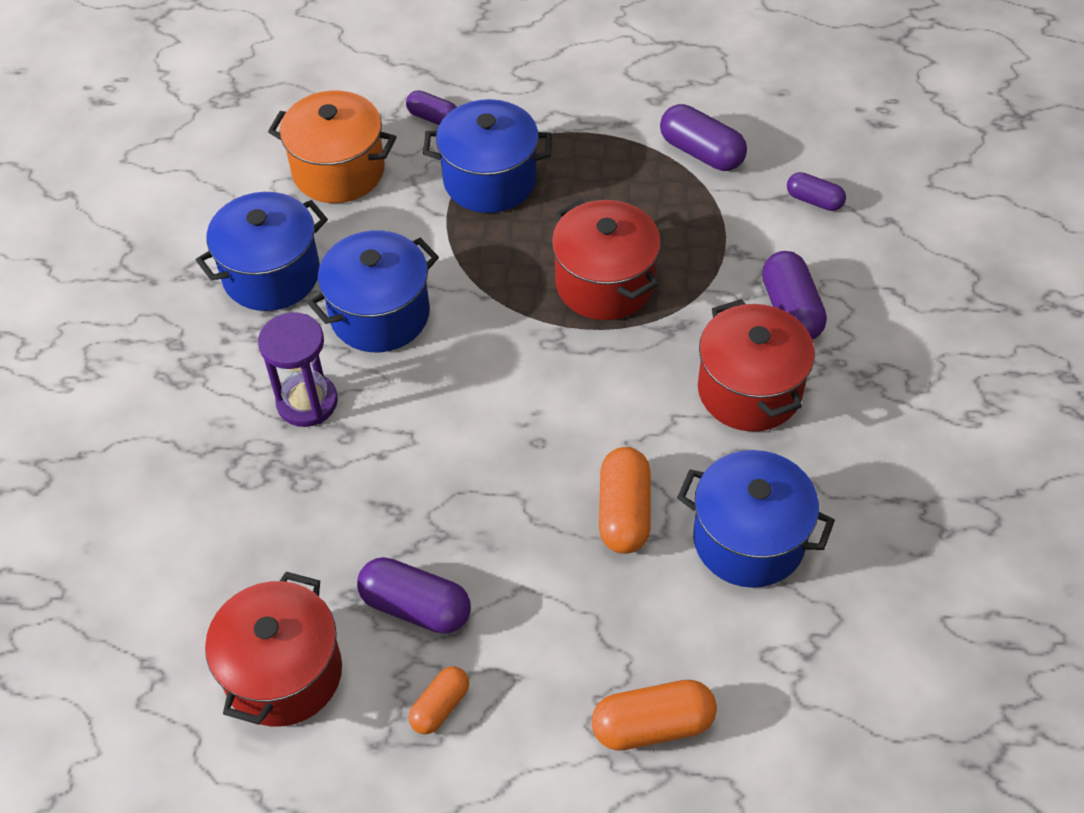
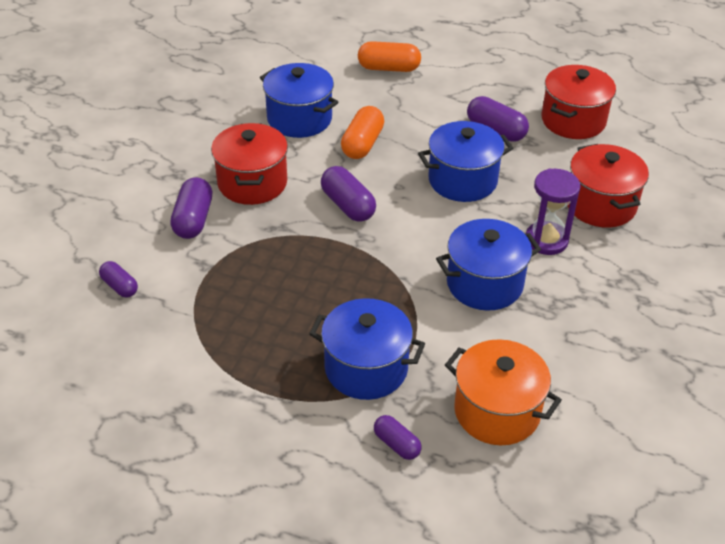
camera: 165 degrees left, 10 degrees down
blue pot [196,192,328,311] -> blue pot moved to [418,121,513,202]
orange capsule [409,666,469,734] -> none
red pot [552,199,661,320] -> red pot moved to [568,144,649,228]
purple capsule [660,104,747,171] -> purple capsule moved to [321,166,376,222]

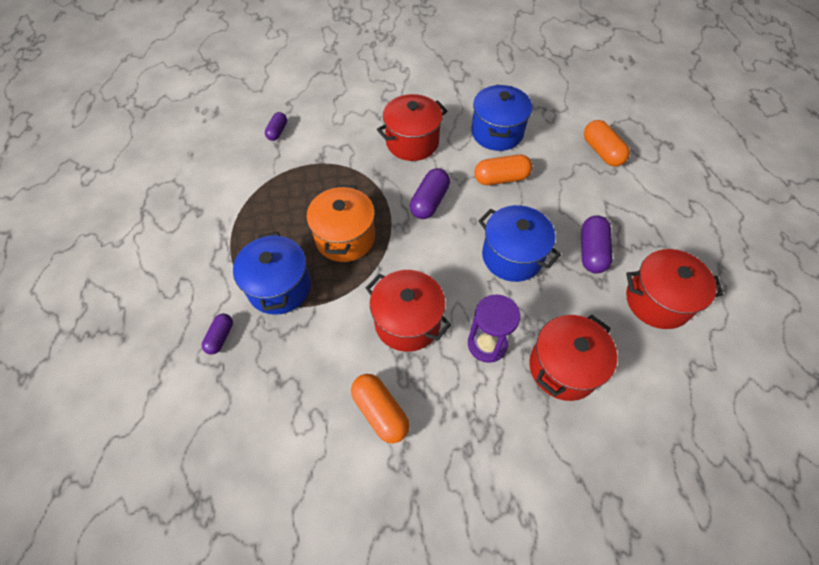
camera: 60 degrees right, 15 degrees up
purple capsule [170,177,212,239] -> none
blue pot [436,219,541,311] -> red pot [366,270,451,352]
orange pot [445,339,562,445] -> orange pot moved to [307,185,375,262]
none -> orange capsule [351,374,410,443]

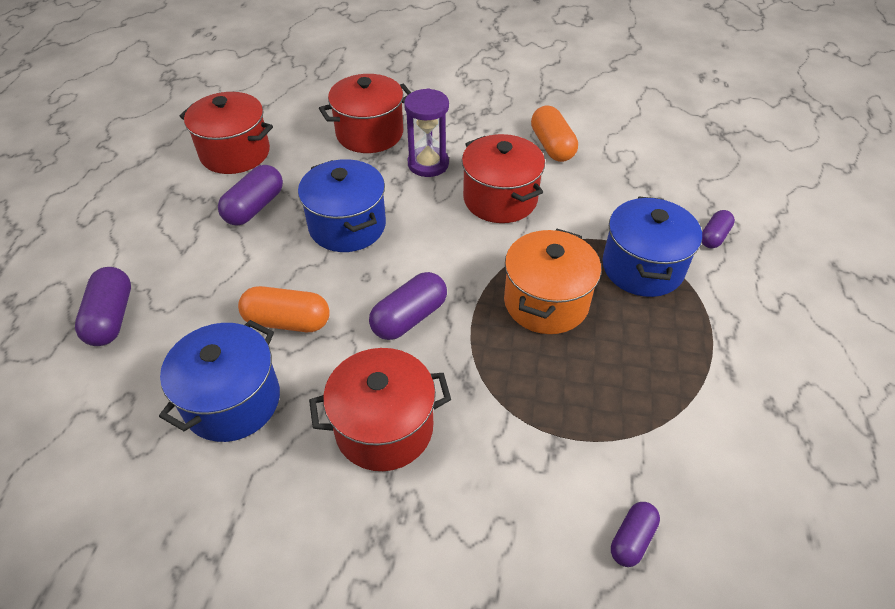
camera: 160 degrees left, 10 degrees down
orange capsule [584,120,630,167] -> purple capsule [75,267,131,346]

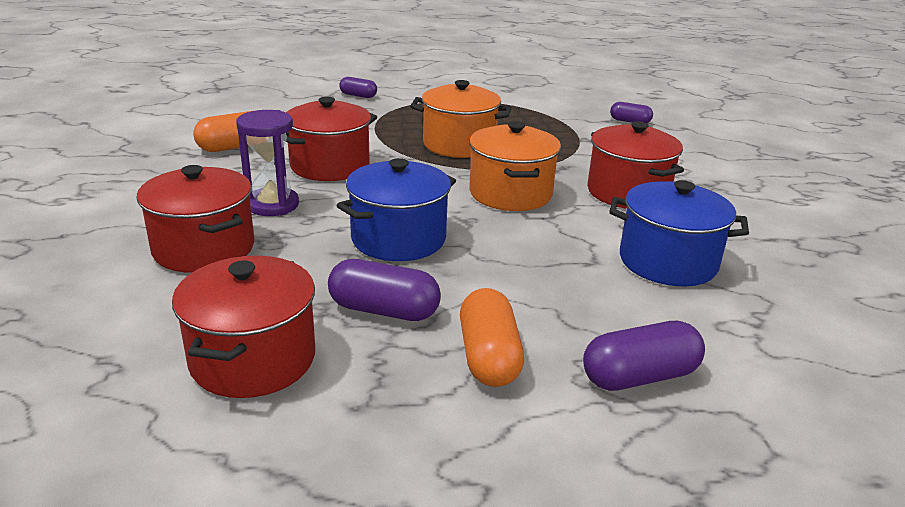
camera: 105 degrees left, 20 degrees down
orange capsule [238,286,330,332] -> orange capsule moved to [460,288,524,387]
purple capsule [369,272,447,340] -> orange pot [469,121,561,211]
blue pot [602,196,702,297] -> none

